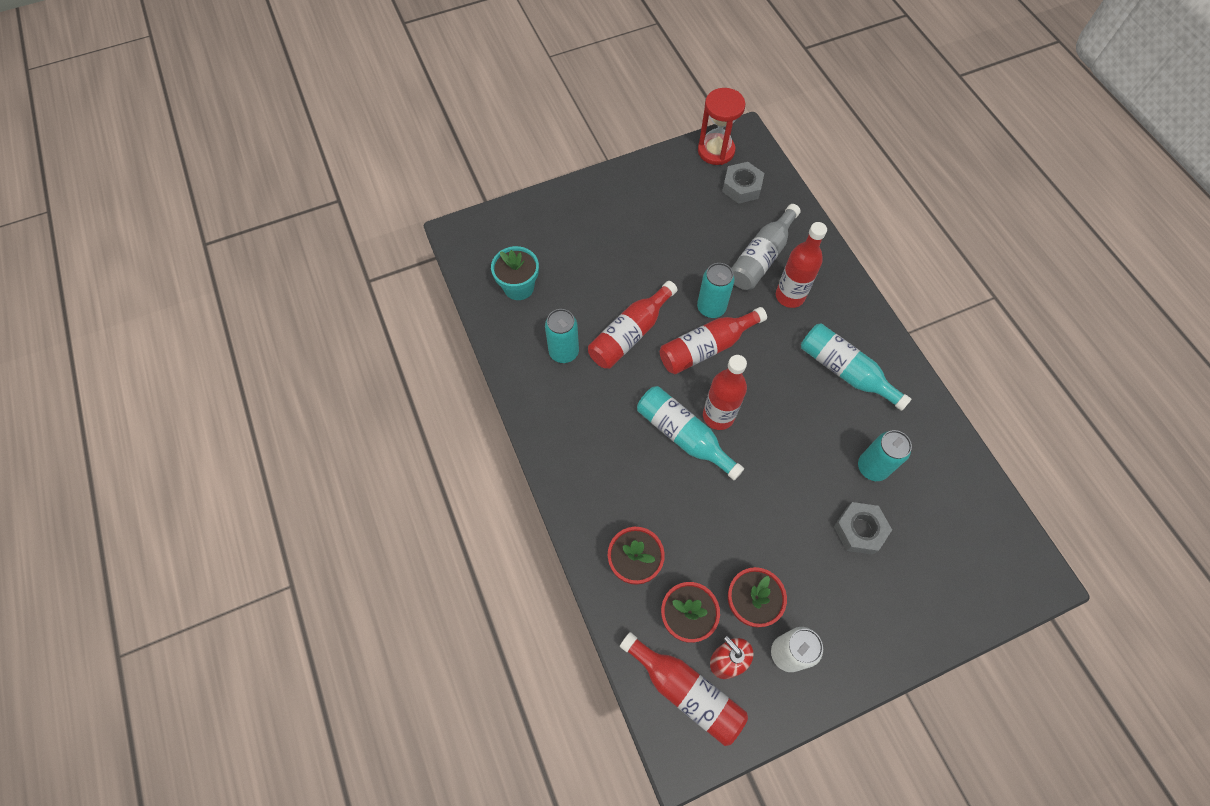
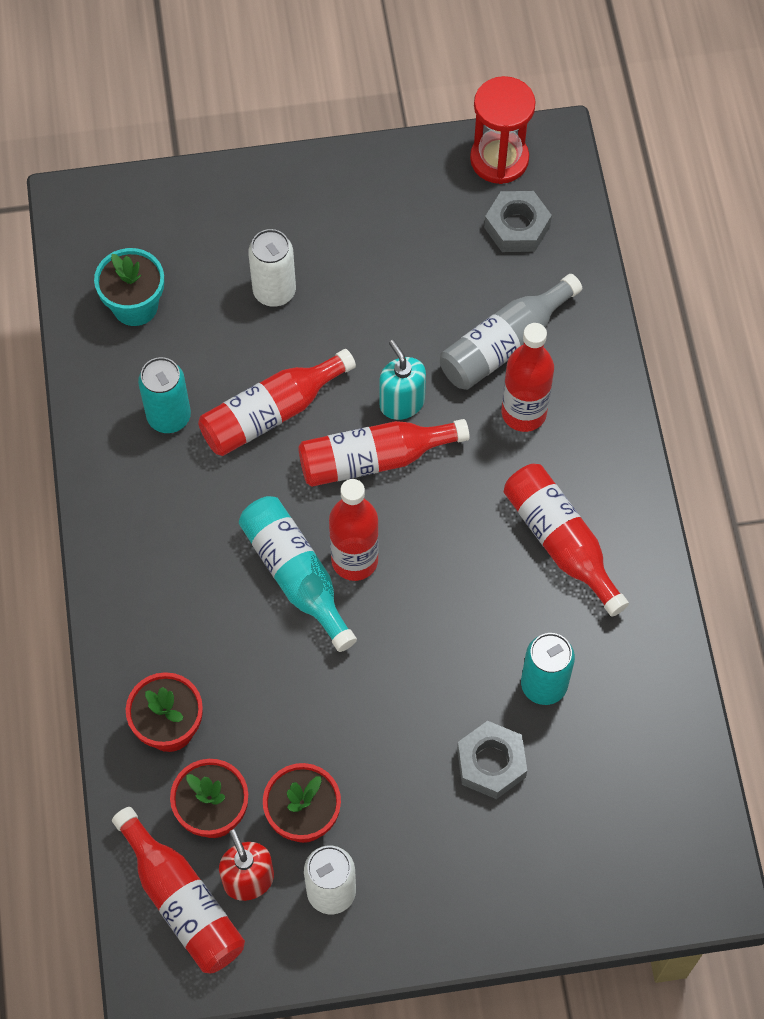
camera: 15 degrees right, 0 degrees up
turquoise can [697,263,735,318] -> turquoise soap dispenser [379,340,426,420]
turquoise bottle [801,323,911,411] -> red bottle [504,464,629,616]
none -> white can [248,229,296,307]

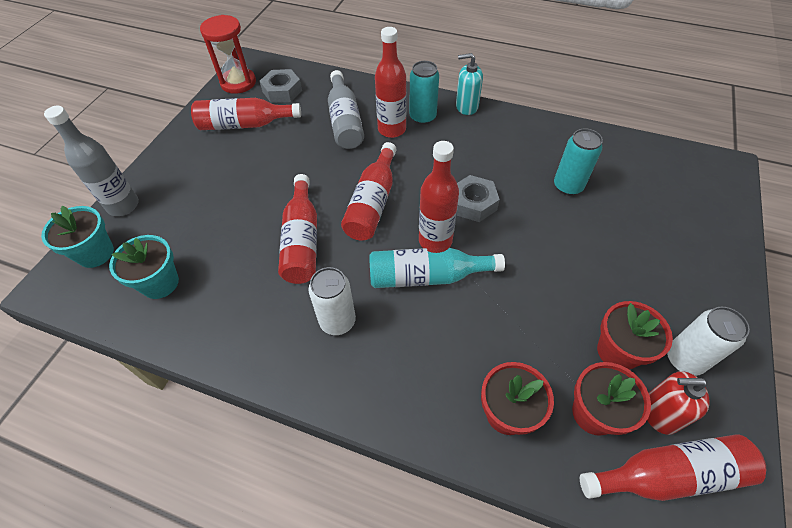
camera: 60 degrees left, 10 degrees down
turquoise can [138,357,191,433] -> turquoise can moved to [409,61,439,125]
white can [248,229,296,307] -> white can moved to [308,267,356,335]
turquoise soap dispenser [379,340,426,420] -> turquoise soap dispenser moved to [456,53,483,115]
grey nut [457,721,527,799] -> grey nut moved to [456,175,500,222]
red bottle [504,464,629,616] -> red bottle moved to [191,98,301,130]
none -> turquoise flower pot [41,206,114,268]
none -> grey bottle [44,106,139,216]

